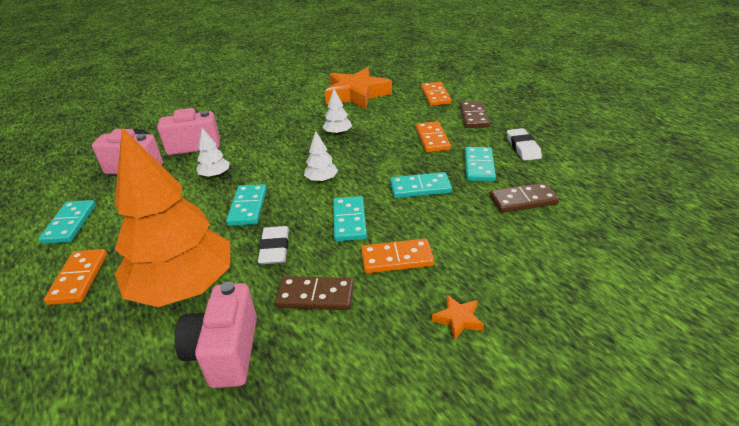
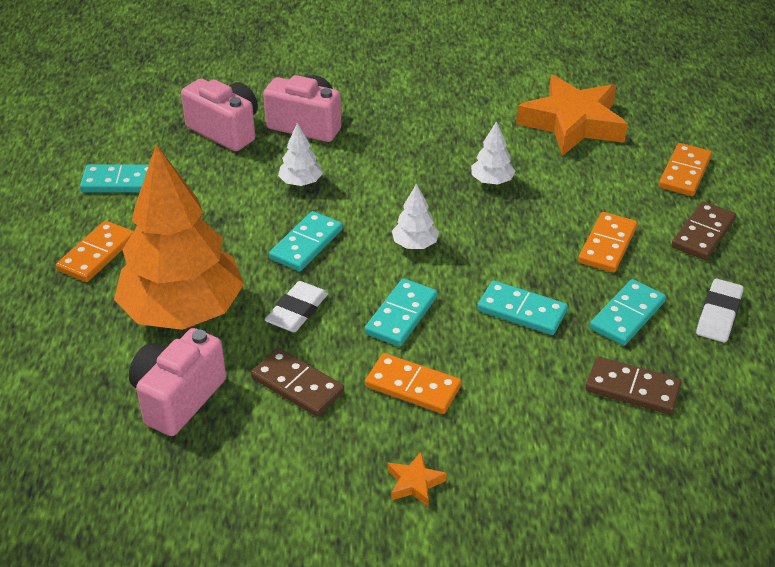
camera: 30 degrees right, 5 degrees up
turquoise domino [38,200,96,244] -> turquoise domino turned 60 degrees clockwise [80,165,149,192]

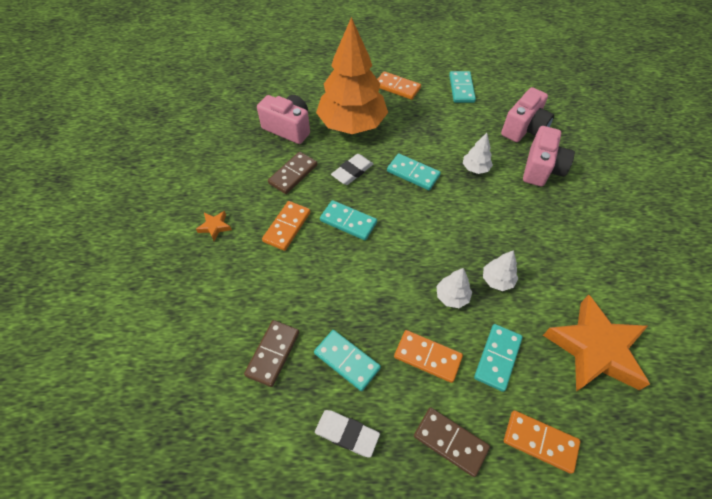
camera: 90 degrees right, 15 degrees up
white eraser [264,281,328,332] -> white eraser turned 75 degrees counterclockwise [331,154,373,185]
white tree [392,183,439,249] -> white tree moved to [436,268,472,308]
turquoise domino [477,280,568,335] -> turquoise domino moved to [474,324,523,392]

